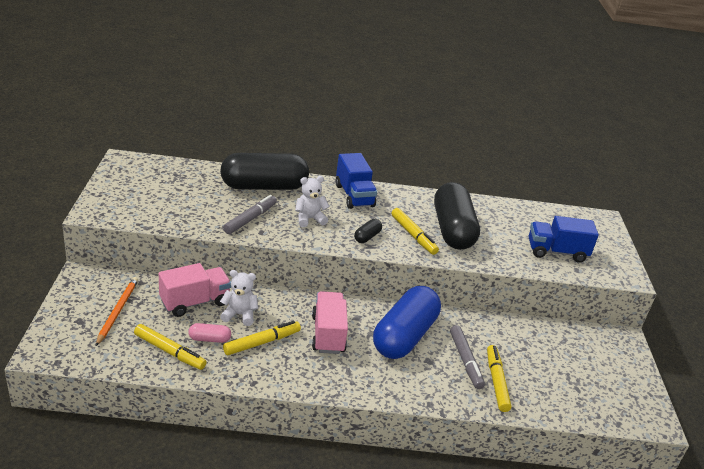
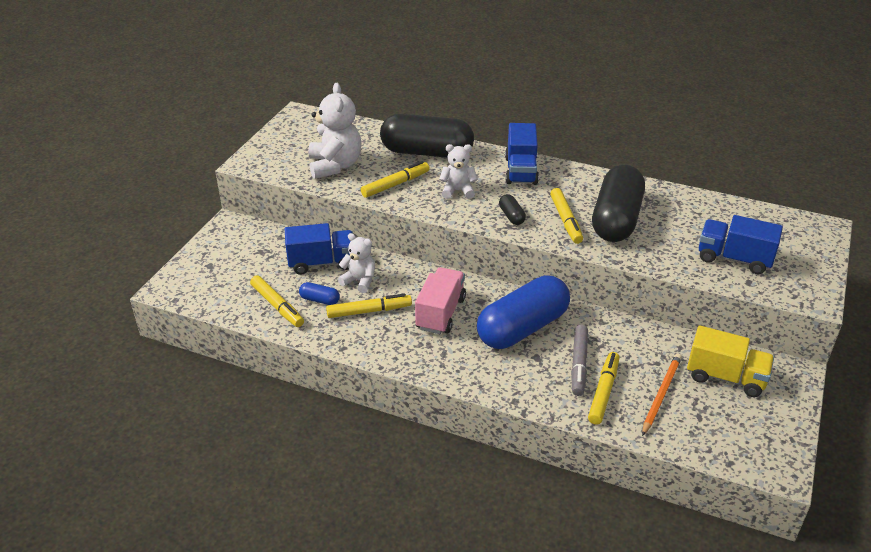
camera: 25 degrees right, 5 degrees up
orange pencil [96,277,138,346] -> orange pencil moved to [642,354,682,436]
pink truck [159,263,231,317] -> blue truck [285,223,353,275]
pink capsule [188,323,231,343] -> blue capsule [299,282,340,305]
grey marker [223,195,277,234] -> yellow marker [361,161,430,198]
black capsule [354,219,382,243] -> black capsule turned 75 degrees counterclockwise [499,194,526,225]
none -> white teddy bear [309,83,362,179]
none -> yellow truck [687,325,774,397]

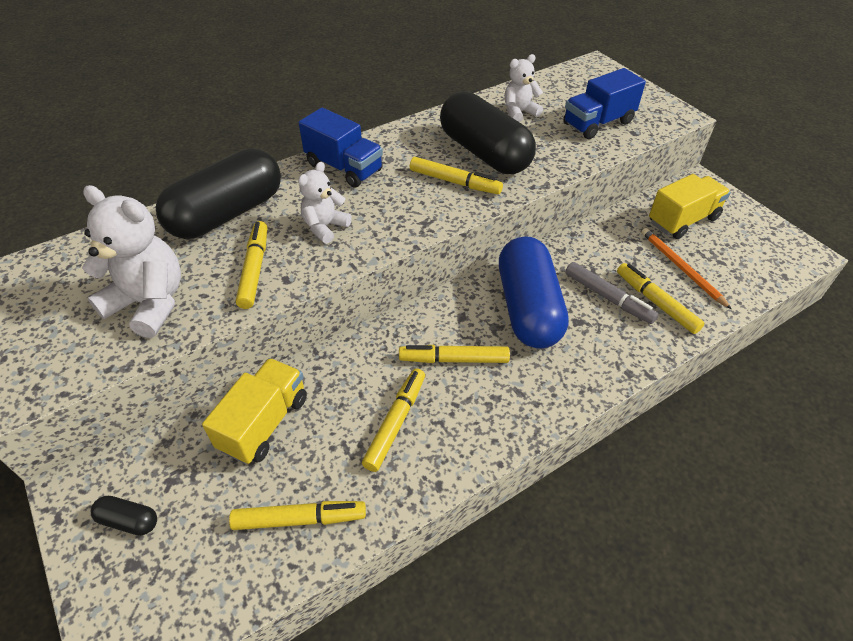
camera: 55 degrees left, 10 degrees up
blue truck [285,223,353,275] -> yellow truck [202,358,307,464]
blue capsule [299,282,340,305] -> none
white teddy bear [338,233,375,293] -> white teddy bear moved to [504,54,543,122]
pink truck [415,267,466,334] -> yellow marker [399,345,510,363]
black capsule [499,194,526,225] -> black capsule moved to [91,496,157,536]

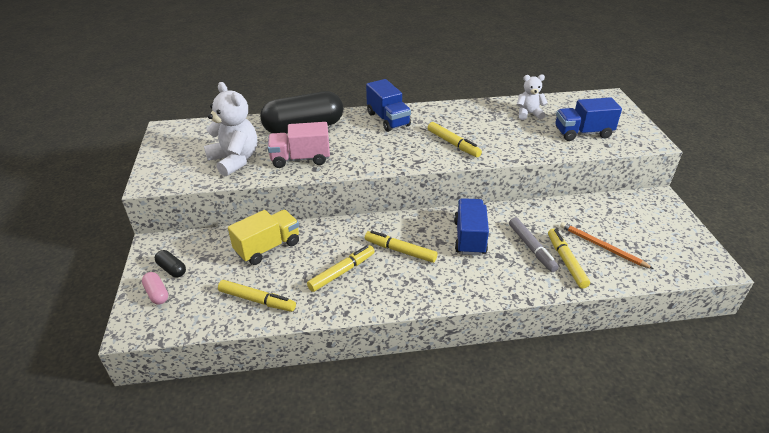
camera: 25 degrees right, 10 degrees down
yellow marker [236,221,267,309] -> pink truck [268,122,330,168]
white teddy bear [298,162,352,244] -> none
black capsule [440,91,536,174] -> none
blue capsule [499,236,569,349] -> blue truck [454,198,489,255]
orange pencil [641,228,732,309] -> orange pencil turned 45 degrees counterclockwise [560,222,654,269]
yellow truck [649,174,731,239] -> none
none -> pink capsule [142,272,168,305]

